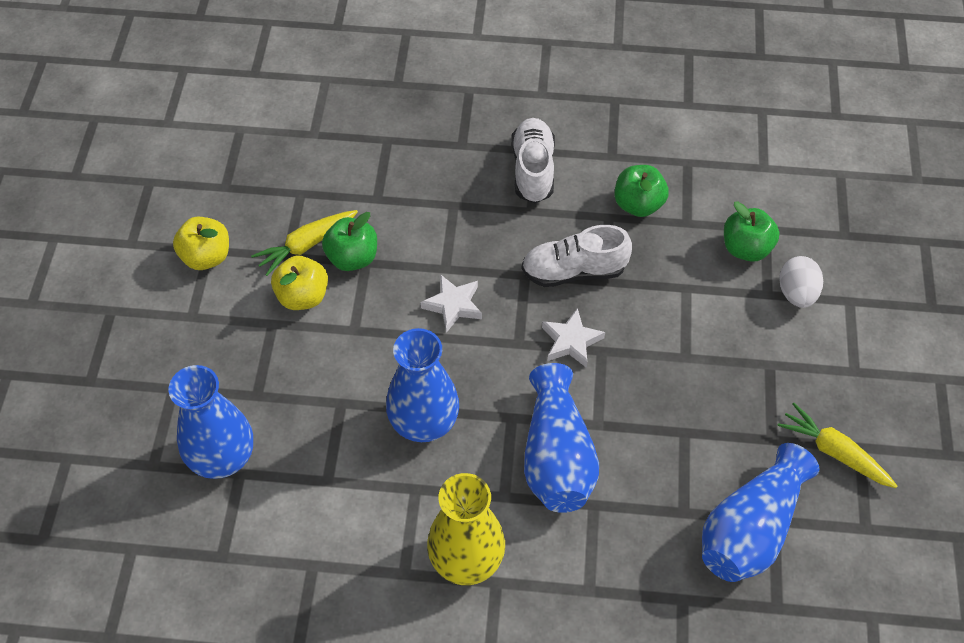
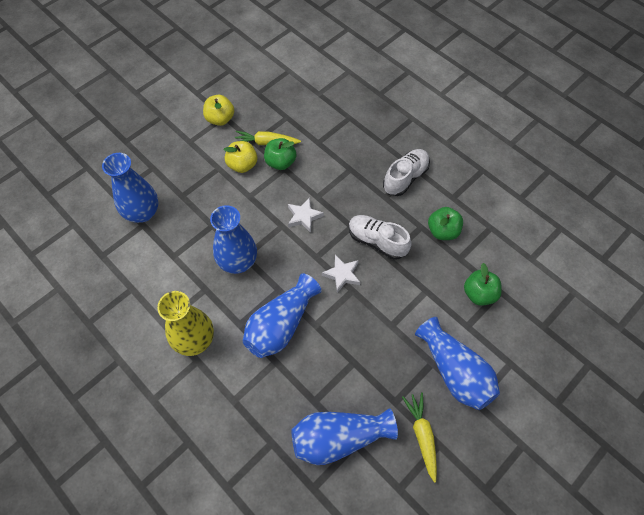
camera: 40 degrees right, 5 degrees up
white egg [779,256,823,308] -> none
none -> blue vase [415,317,500,410]

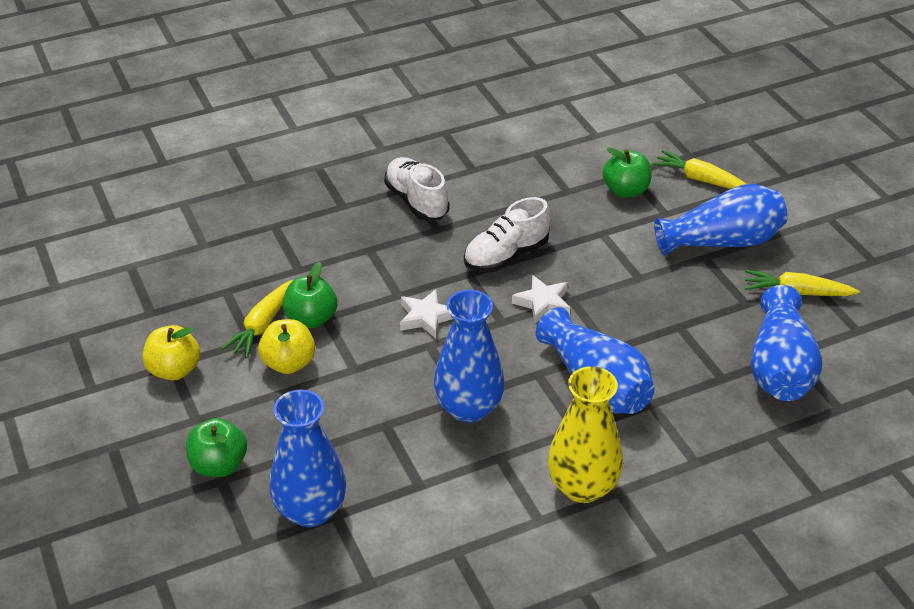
camera: 70 degrees left, 20 degrees down
green apple [428,207,463,240] -> green apple moved to [186,418,247,477]
none -> yellow carrot [652,150,746,189]

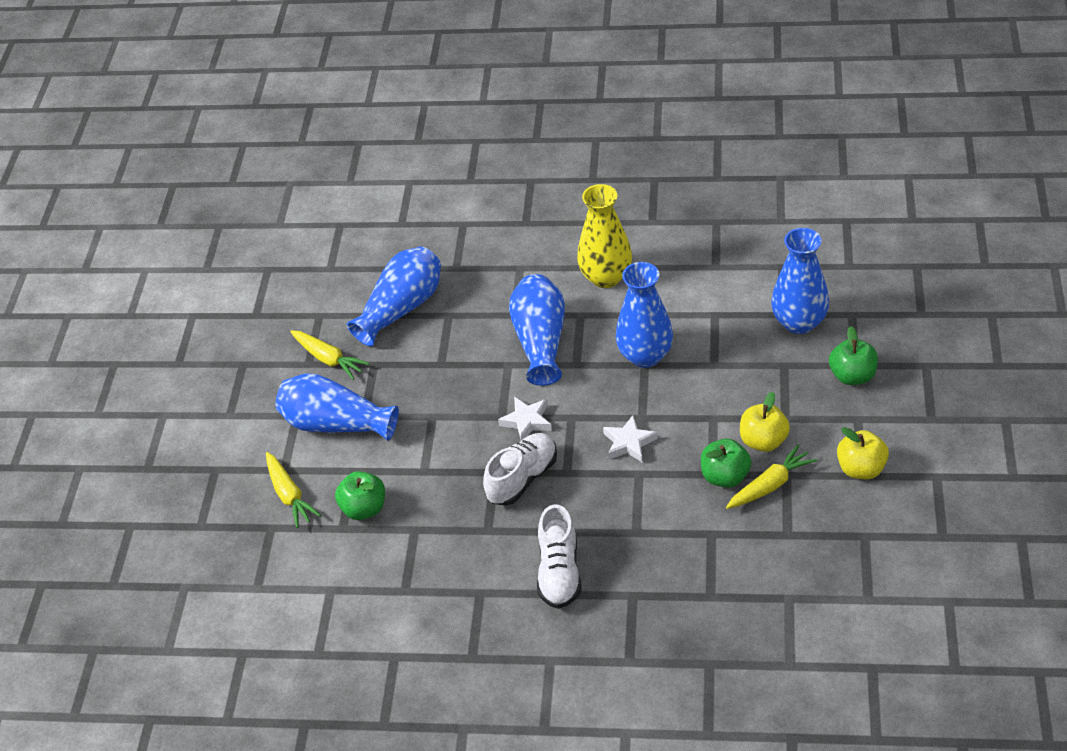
camera: 145 degrees left, 5 degrees up
white shoe [464,197,551,272] -> white shoe turned 45 degrees counterclockwise [483,433,557,506]

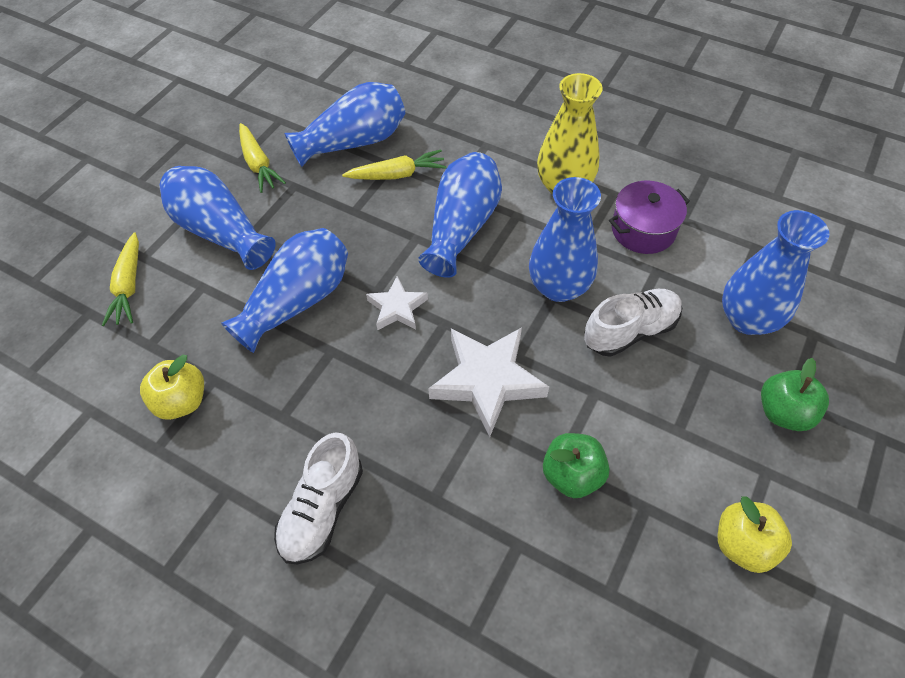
camera: 20 degrees right, 10 degrees up
green apple [335,471,385,520] -> none
white shoe [483,433,557,506] -> white shoe moved to [584,289,682,357]
white star [603,415,658,462] -> white star [428,327,549,437], size x1.78
yellow carrot [726,444,817,509] -> yellow carrot moved to [342,149,447,180]
yellow apple [740,392,790,452] -> yellow apple moved to [140,355,204,420]
none -> blue vase [221,228,348,353]
none -> purple pot [609,181,690,254]

